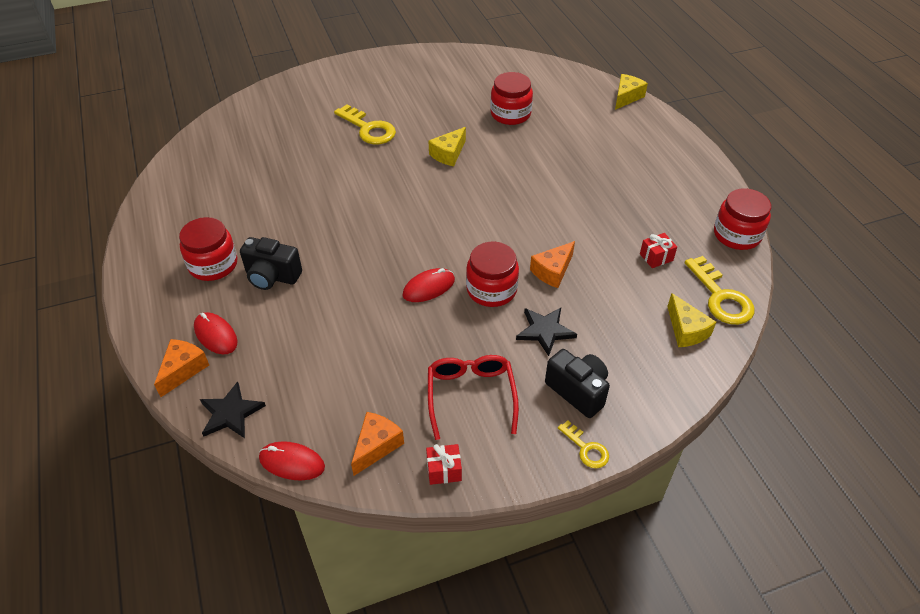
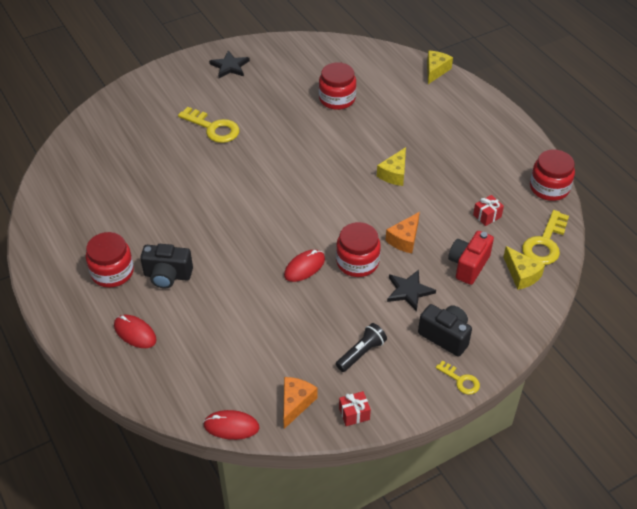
camera: 10 degrees left, 0 degrees up
orange cheese [154,339,209,397] -> none
black star [200,381,266,438] -> black star moved to [209,50,250,78]
red glasses [428,355,519,440] -> black flashlight [336,323,387,372]
yellow cheese [429,127,466,166] -> yellow cheese moved to [377,147,406,186]
yellow key [685,256,754,325] -> yellow key turned 60 degrees clockwise [522,210,569,265]
none -> red camera [448,231,494,285]

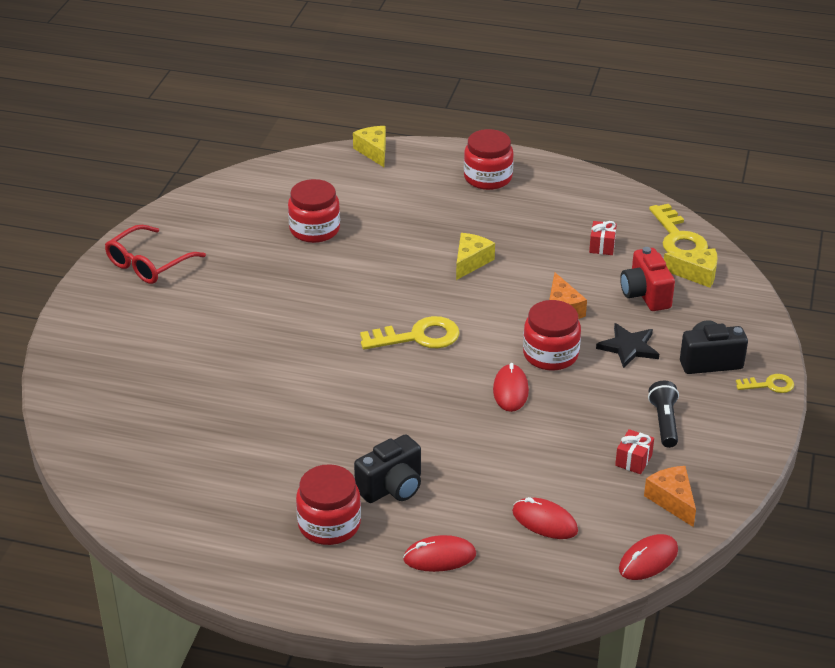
camera: 45 degrees left, 10 degrees down
yellow key [178,107,239,143] -> yellow key moved to [360,316,460,349]
black star [209,50,250,78] -> red glasses [105,225,206,284]
red gift [339,391,371,426] -> red gift moved to [615,429,654,474]
yellow cheese [377,147,406,186] -> yellow cheese turned 135 degrees counterclockwise [456,233,495,280]
red jar [530,149,575,201] -> red jar moved to [464,129,514,190]
none -> red mouse [512,497,578,539]

